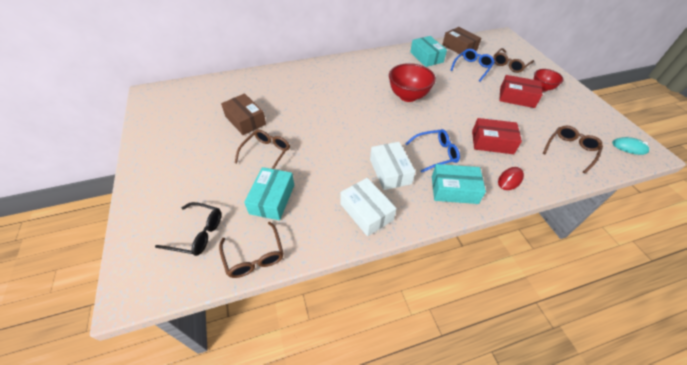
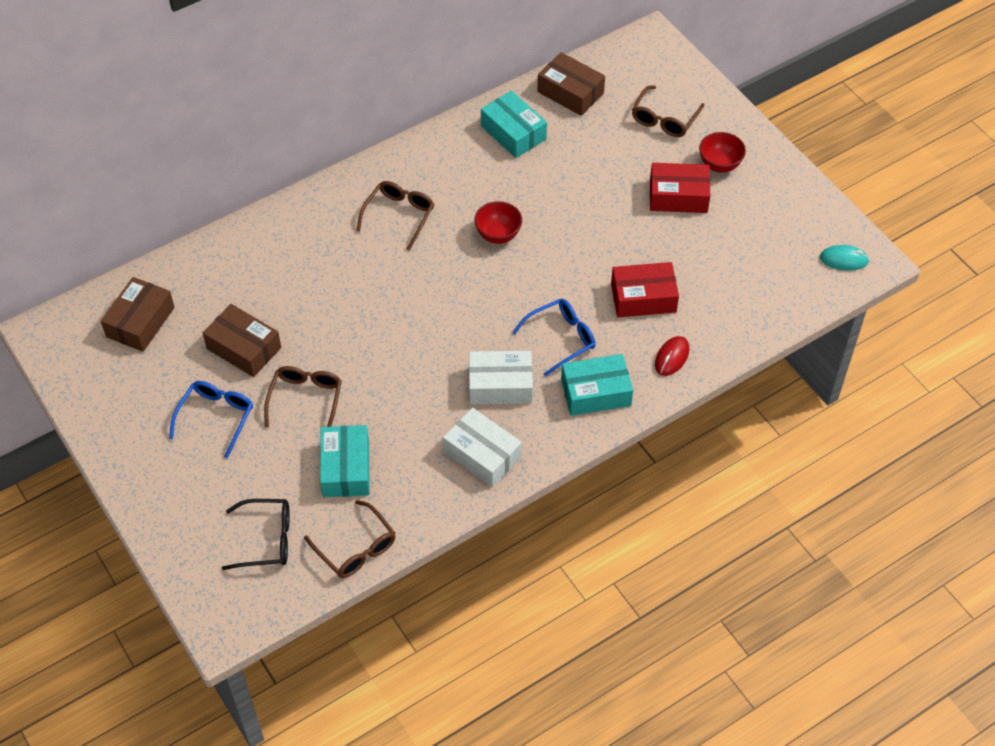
camera: 15 degrees left, 5 degrees up
white box [370,142,415,190] -> white box turned 60 degrees counterclockwise [469,351,533,404]
red bowl [389,63,436,102] -> red bowl [474,201,522,244], size x0.61
blue glasses [450,49,495,82] -> blue glasses moved to [169,381,253,459]
brown glasses [543,126,603,173] -> brown glasses moved to [356,181,434,251]
none -> brown box [101,277,175,352]

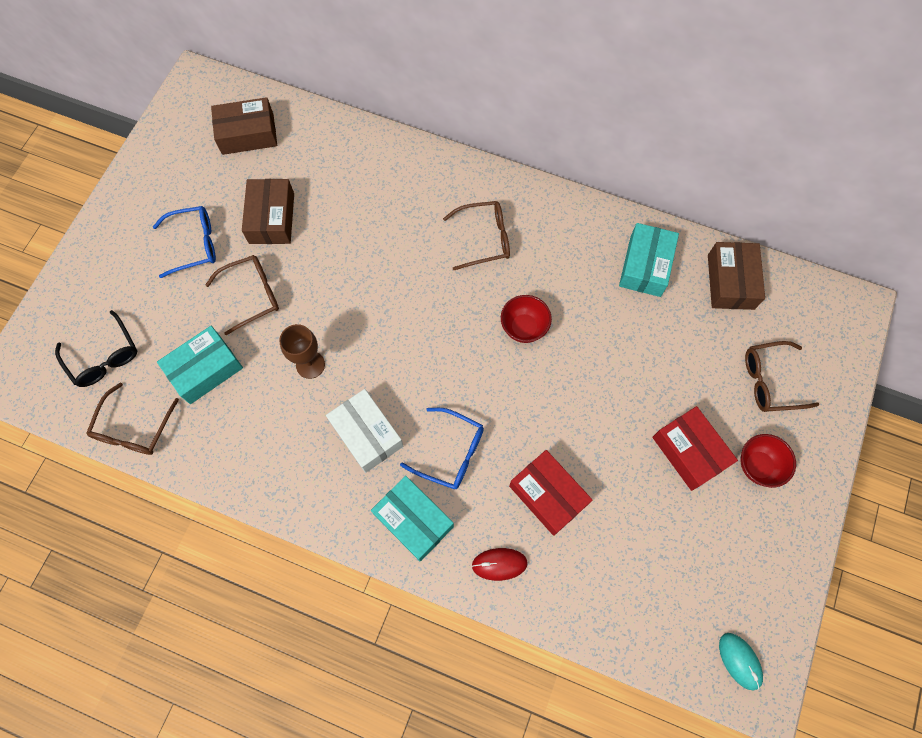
camera: 55 degrees right, 15 degrees up
white box [443,408,522,487] -> none
none -> brown goblet [279,324,325,379]

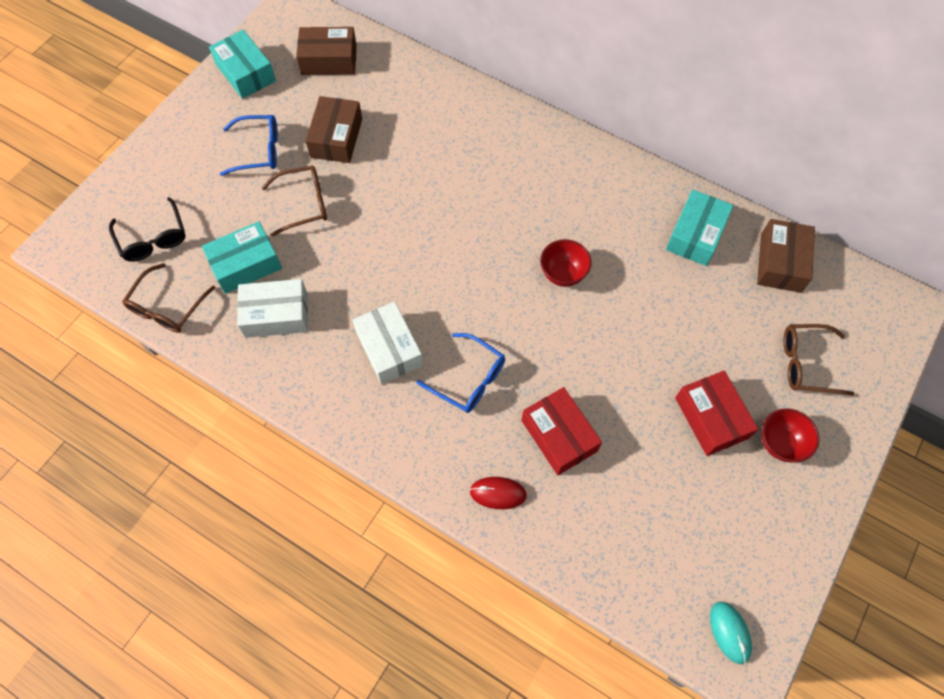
camera: 10 degrees right, 5 degrees down
brown goblet [279,324,325,379] -> none
turquoise box [371,476,454,562] -> turquoise box moved to [209,30,276,99]
brown glasses [443,201,510,270] -> none
none -> white box [237,279,308,338]

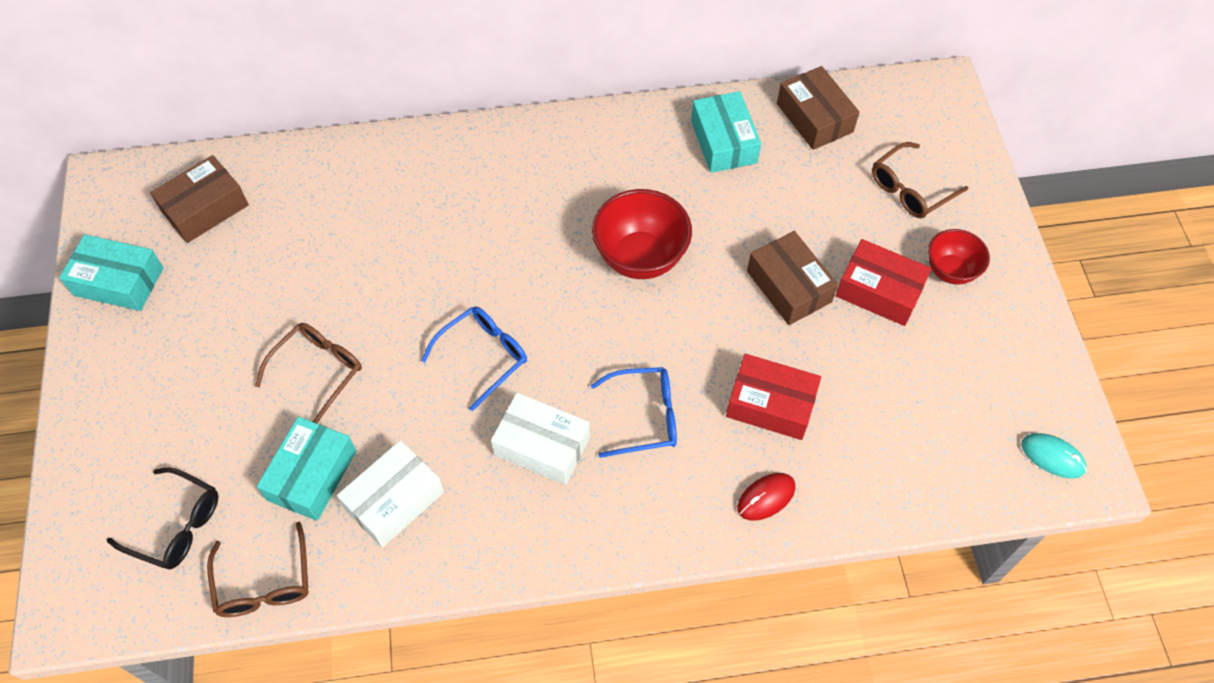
camera: 40 degrees left, 5 degrees down
blue glasses [220,115,278,176] -> blue glasses moved to [421,306,527,411]
brown box [306,96,362,163] -> brown box moved to [747,231,838,325]
red bowl [540,239,592,287] -> red bowl [592,189,692,279], size x1.63

